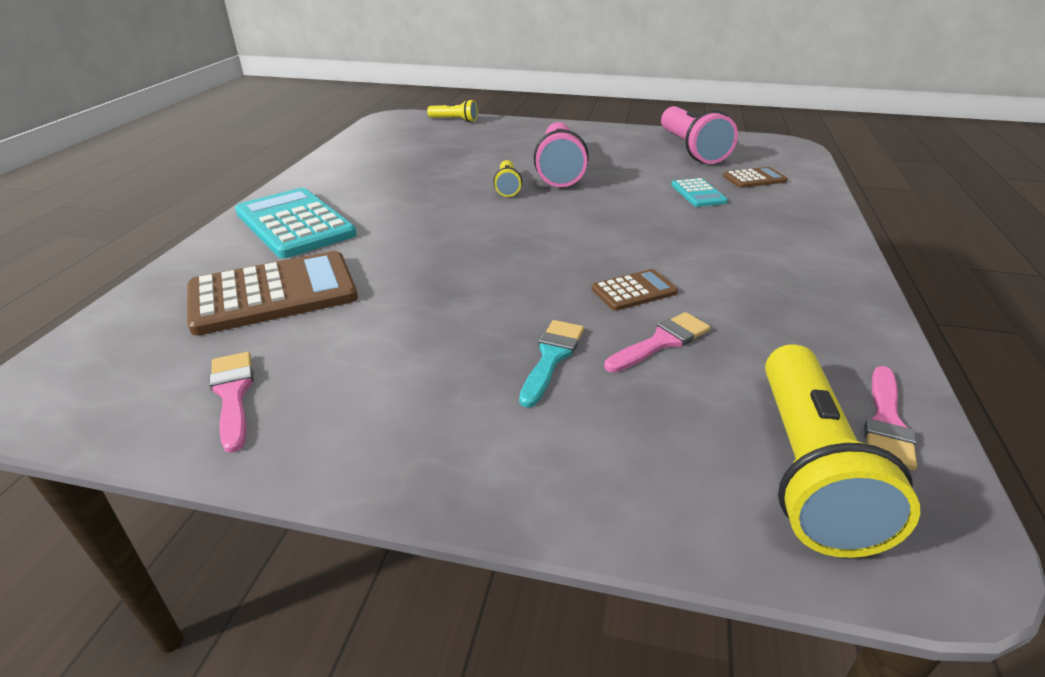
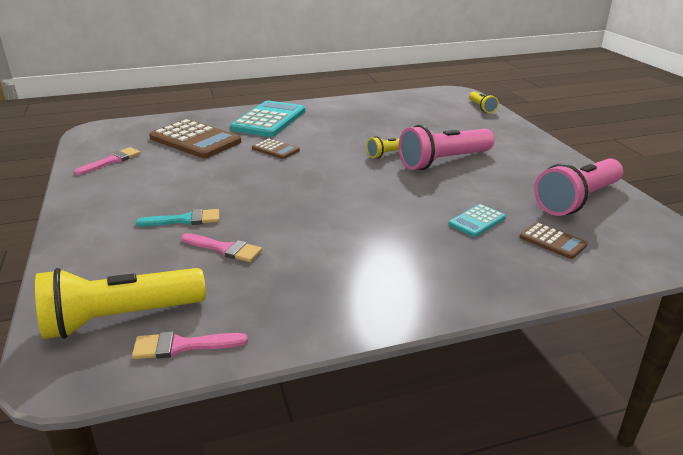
camera: 60 degrees right, 5 degrees down
brown calculator [591,269,678,311] -> brown calculator moved to [252,138,300,159]

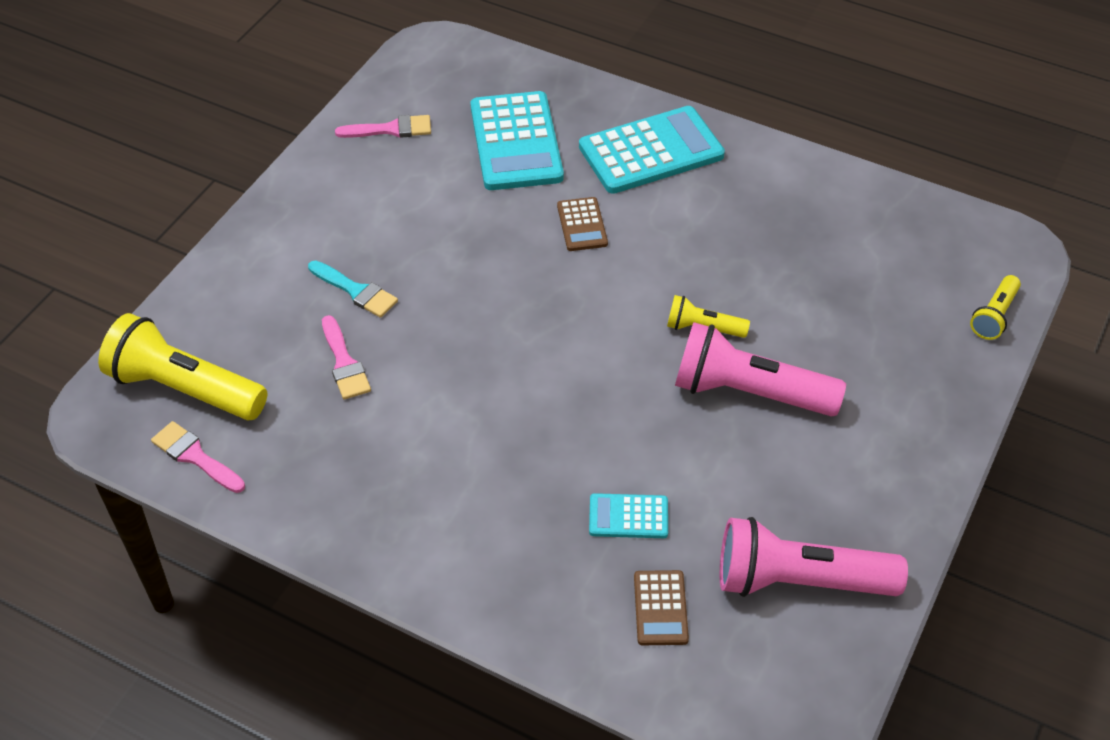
camera: 45 degrees right, 20 degrees up
brown calculator [149,119,241,158] -> turquoise calculator [470,91,564,190]

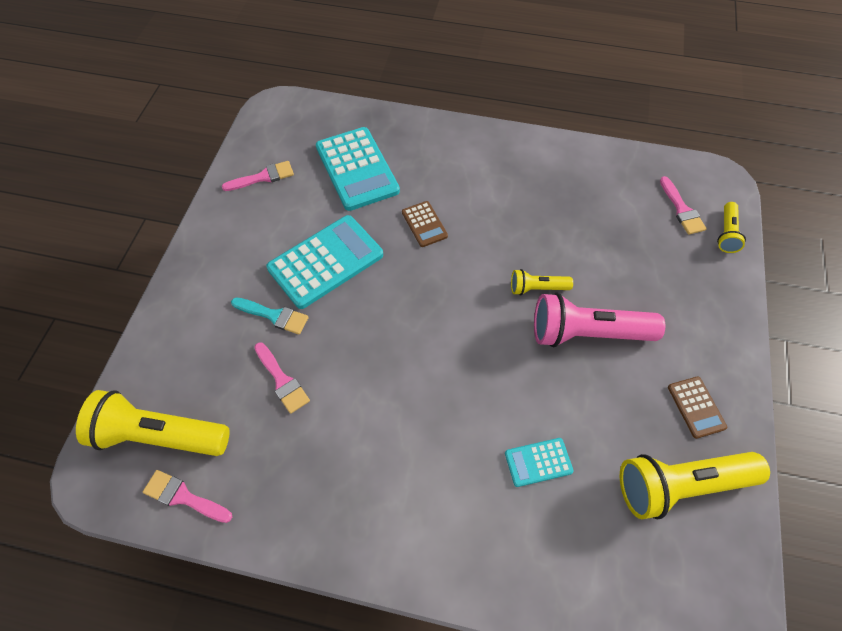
camera: 15 degrees left, 10 degrees up
turquoise calculator [579,106,725,194] -> turquoise calculator moved to [266,215,383,309]
brown calculator [634,570,689,645] -> brown calculator moved to [668,376,727,439]
pink flashlight [720,517,908,597] -> yellow flashlight [620,452,770,519]
none -> pink brush [660,176,707,235]

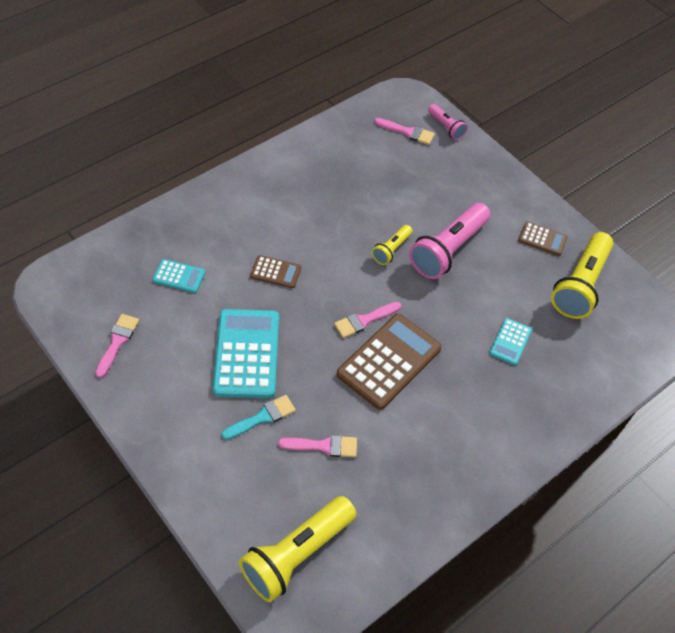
camera: 55 degrees left, 5 degrees down
pink brush [143,470,232,523] -> pink brush moved to [334,302,401,338]
turquoise calculator [316,127,400,211] -> turquoise calculator [153,259,205,293], size x0.50
yellow flashlight [717,202,746,253] -> pink flashlight [428,104,468,140]
none -> brown calculator [337,314,442,410]

